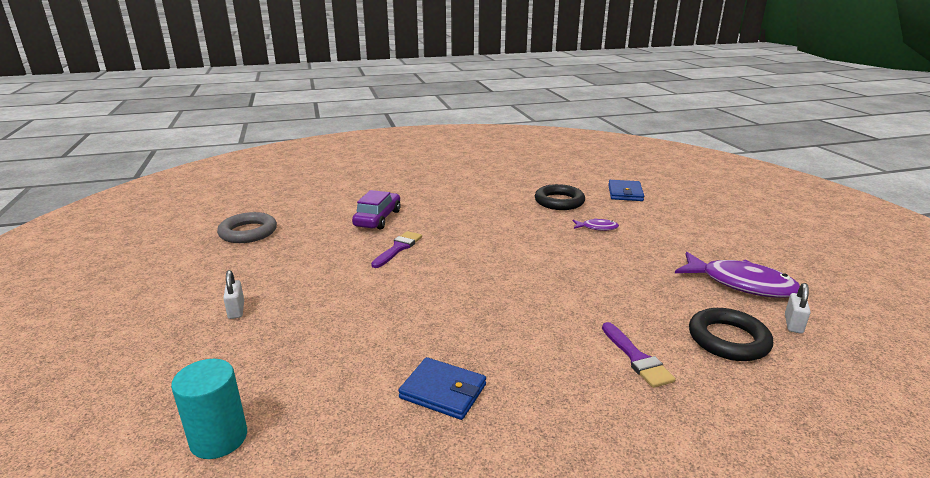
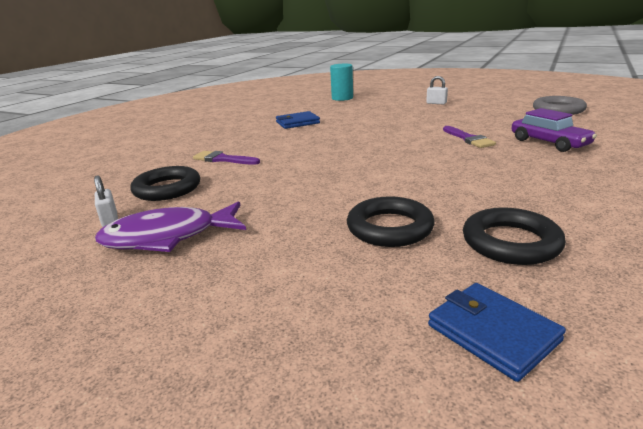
camera: 135 degrees right, 0 degrees up
purple fish [573,218,619,231] -> black ring [347,196,435,247]

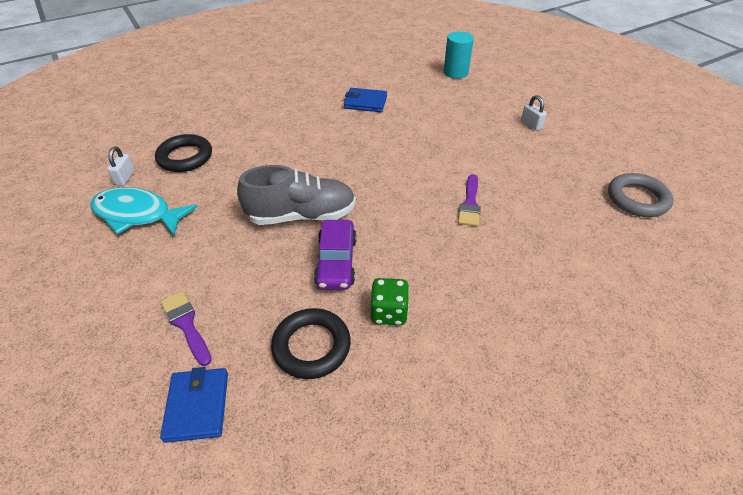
camera: 30 degrees right, 20 degrees up
purple fish [95,201,246,252] -> turquoise fish [90,187,198,236]
purple brush [193,151,260,165] -> purple brush moved to [160,291,212,366]
black ring [347,196,435,247] -> none
purple car [512,108,597,152] -> purple car moved to [314,220,357,290]
none -> grey shoe [237,165,356,225]
none -> green dice [371,278,409,325]

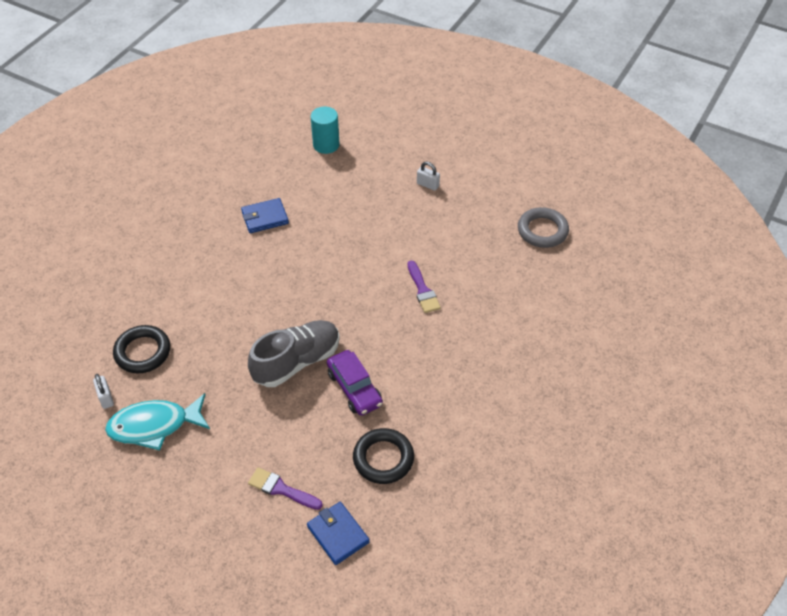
camera: 30 degrees left, 5 degrees up
green dice [371,278,409,325] -> none

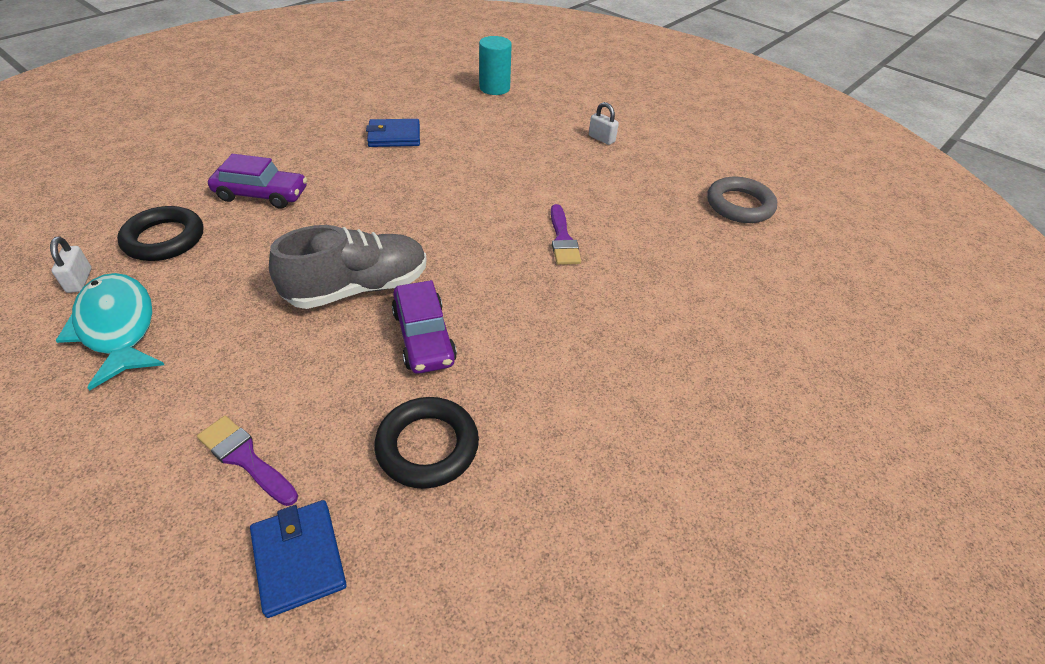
camera: 10 degrees right, 5 degrees down
turquoise fish [105,393,210,451] -> turquoise fish turned 60 degrees clockwise [55,273,164,391]
none -> purple car [208,154,307,209]

